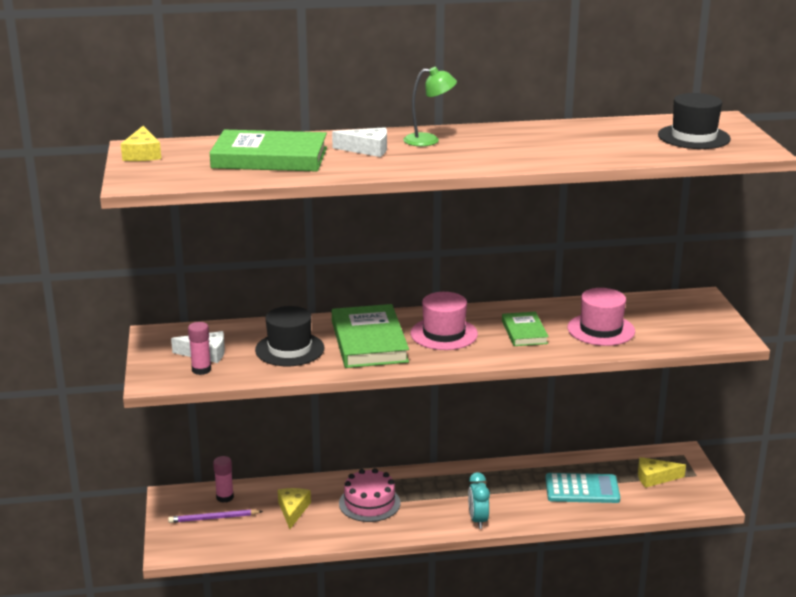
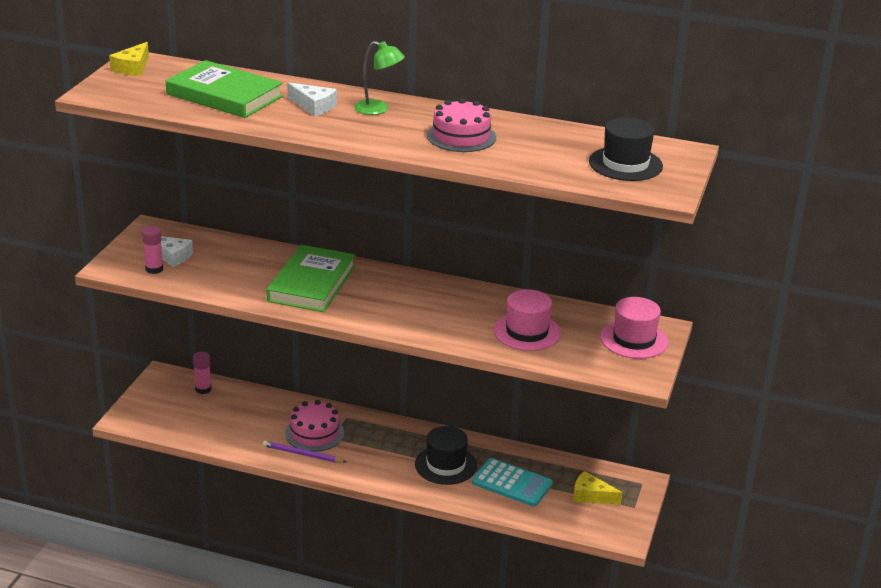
camera: 25 degrees right, 5 degrees up
purple pencil [168,509,263,523] -> purple pencil moved to [263,441,346,463]
black hat [255,306,325,366] -> black hat moved to [415,426,477,485]
yellow cheese [278,488,311,529] -> none
pink hat [410,292,478,350] -> pink hat moved to [600,297,669,359]
turquoise clock [468,472,490,529] -> none
green book [502,312,549,346] -> none
none -> pink cake [427,98,496,152]

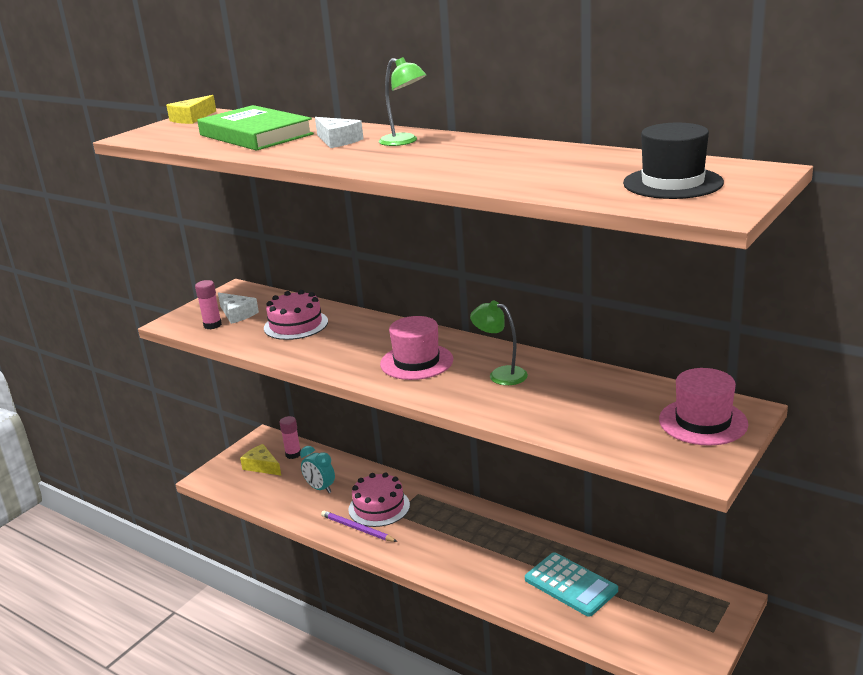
camera: 20 degrees right, 5 degrees down
green book [266,245,355,312] -> none
black hat [415,426,477,485] -> none
pink cake [427,98,496,152] -> pink cake moved to [264,290,328,340]
pink hat [493,289,561,351] -> pink hat moved to [380,316,453,380]
yellow cheese [573,471,623,505] -> yellow cheese moved to [240,444,281,476]
none -> turquoise clock [300,446,335,493]
none -> green lamp [470,301,528,385]

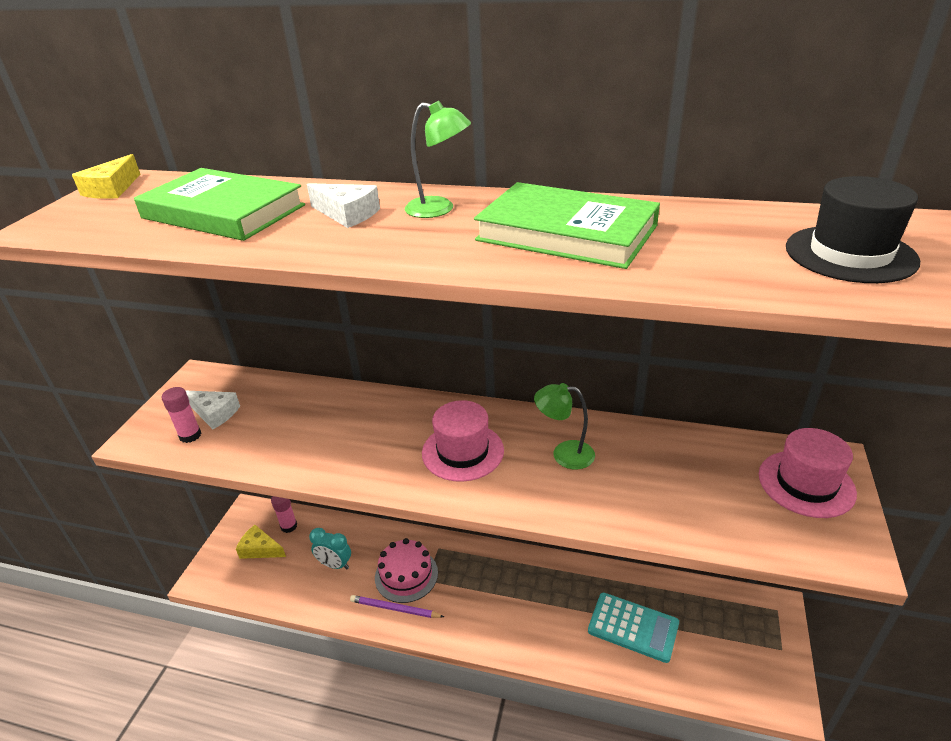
camera: 20 degrees left, 10 degrees up
pink cake [264,290,328,340] -> none
none -> green book [474,182,660,269]

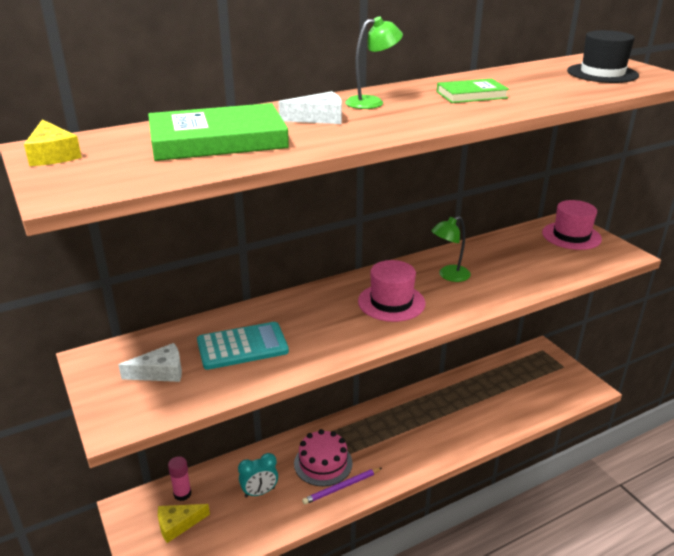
camera: 45 degrees left, 5 degrees down
pink glue stick [162,387,201,443] -> none
green book [474,182,660,269] -> green book [437,79,509,103], size x0.56
turquoise calculator [588,593,679,663] -> turquoise calculator moved to [197,322,289,370]

